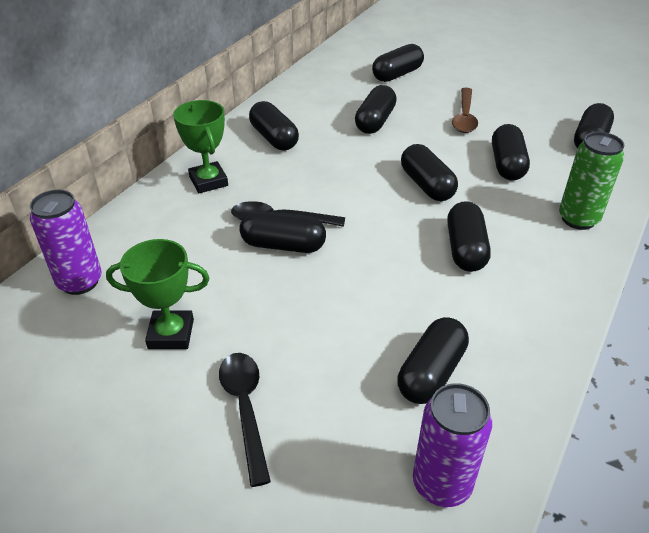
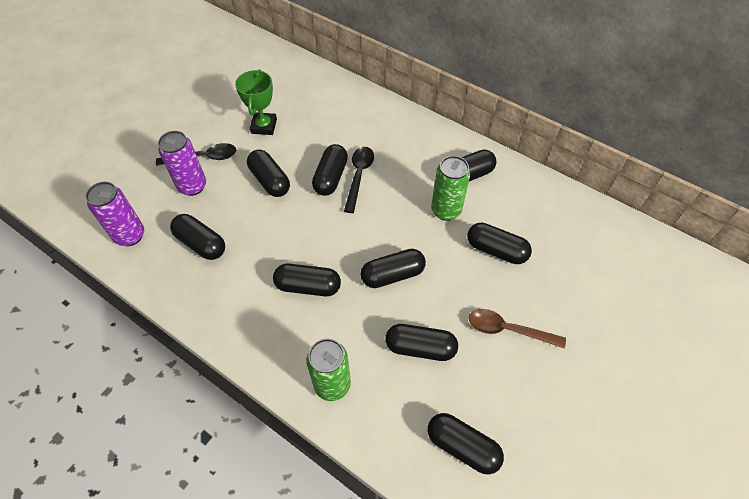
camera: 95 degrees right, 15 degrees up
purple can [30,190,102,295] -> purple can moved to [158,131,206,196]
green trophy [173,100,228,193] -> none
black capsule [372,44,424,82] -> black capsule moved to [247,149,290,197]
none -> green can [431,156,470,221]

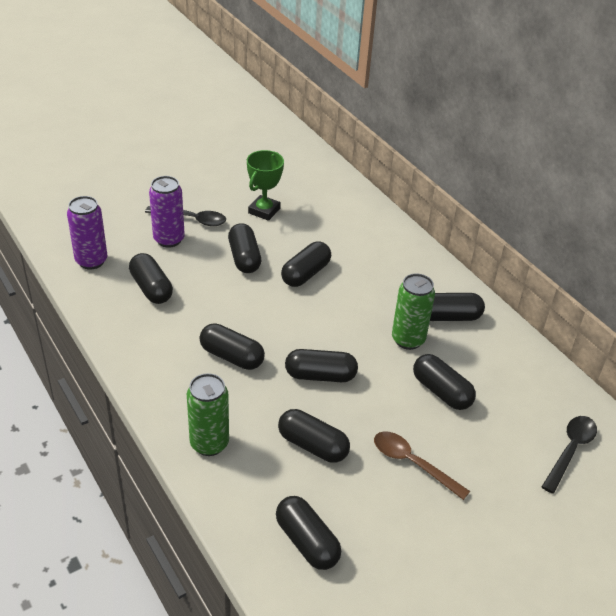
camera: 20 degrees right, 15 degrees down
black spoon [344,147,374,213] -> black spoon moved to [542,416,597,494]

